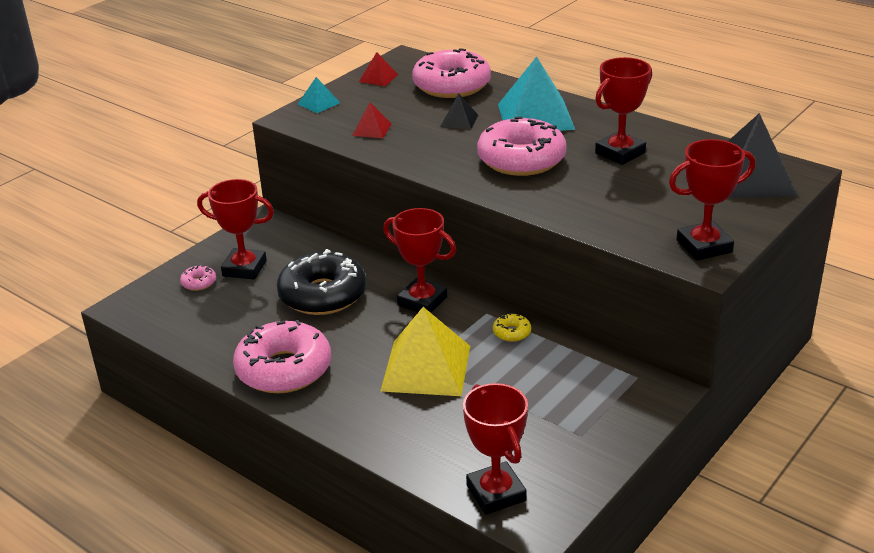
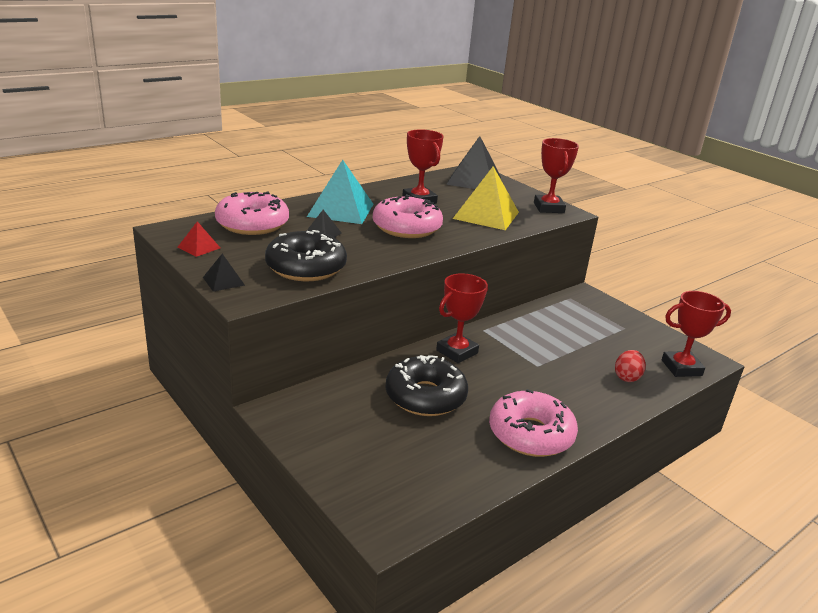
camera: 80 degrees left, 5 degrees down
pink donut [180,265,216,291] -> none
red trophy [197,179,274,280] -> none
turquoise pyramid [298,77,340,113] -> black pyramid [203,254,245,292]
red pyramid [352,102,392,138] -> black donut [265,230,347,281]
yellow pyramid [381,307,470,396] -> yellow pyramid moved to [453,166,519,230]
yellow donut [493,313,531,342] -> none
none -> red egg [615,350,646,382]

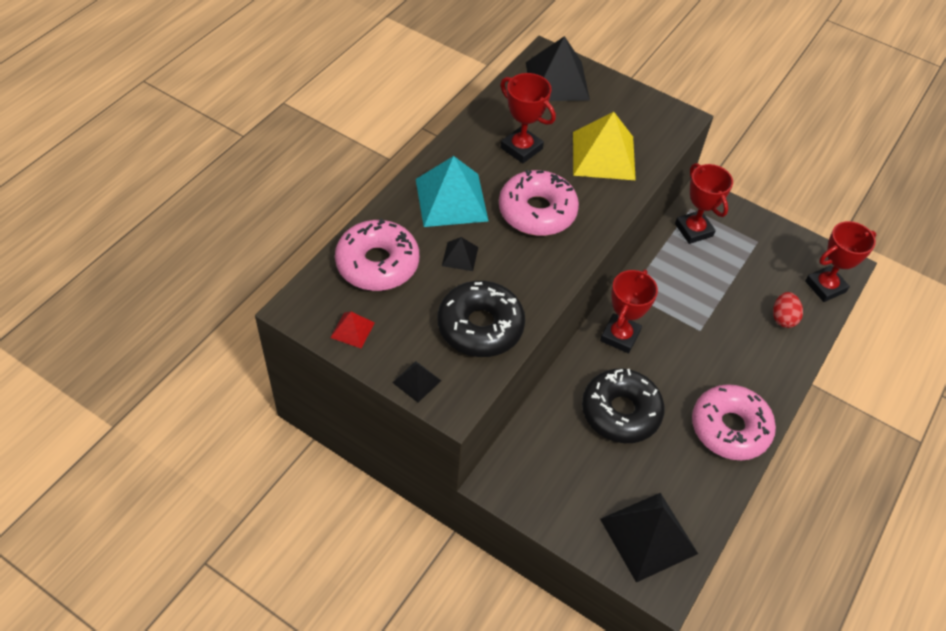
camera: 20 degrees left, 25 degrees up
red trophy [534,138,579,213] -> red trophy moved to [675,163,733,244]
none -> black pyramid [600,493,698,582]

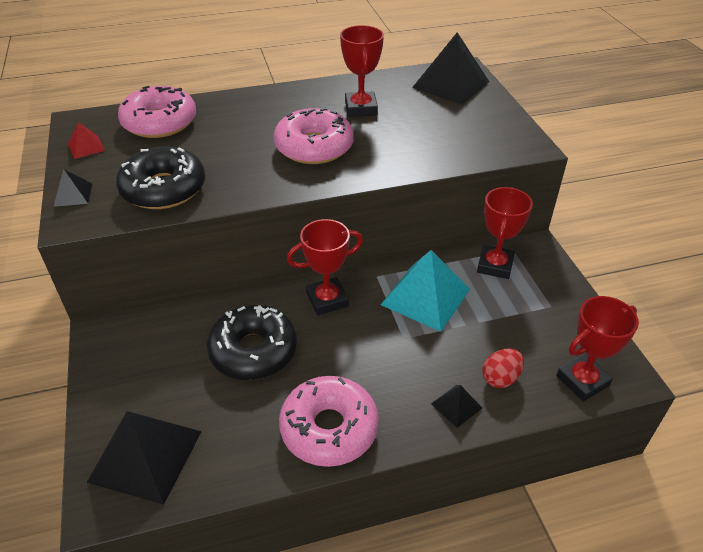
camera: 45 degrees right, 10 degrees down
turquoise pyramid [416,156,488,227] -> turquoise pyramid moved to [381,250,470,332]
black pyramid [442,237,478,271] -> black pyramid moved to [431,385,482,428]
yellow pyramid [573,112,636,180] -> none
red trophy [805,221,876,302] -> red trophy turned 45 degrees counterclockwise [556,296,639,402]

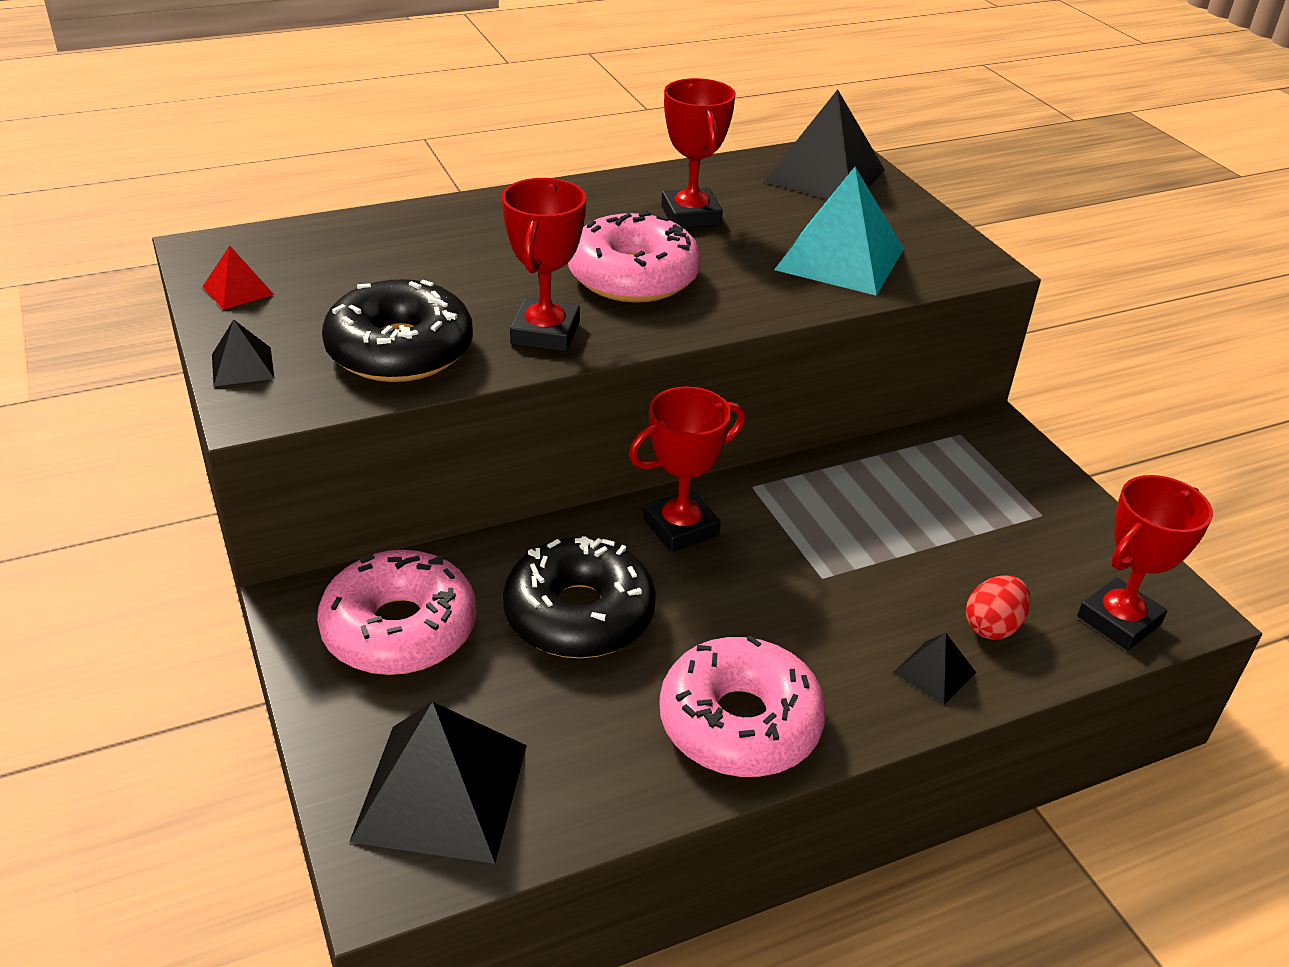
camera: 10 degrees left, 5 degrees down
pink donut [118,86,196,138] -> pink donut moved to [317,550,476,675]
turquoise pyramid [381,250,470,332] -> turquoise pyramid moved to [774,167,904,296]
red trophy [477,187,533,279] -> red trophy moved to [502,178,587,352]

